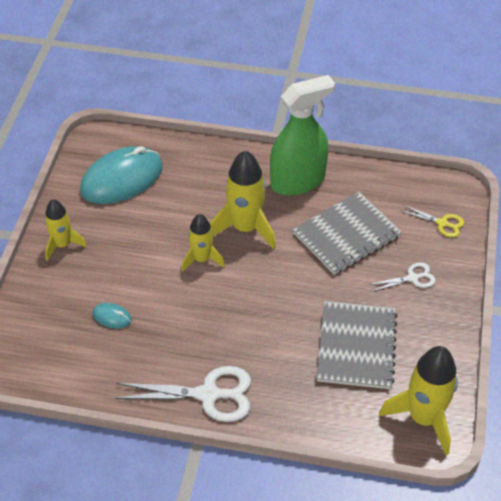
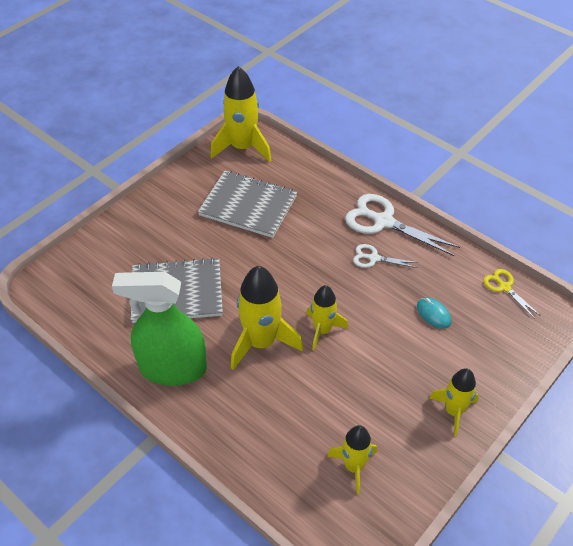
camera: 150 degrees left, 0 degrees up
turquoise mouse [80,146,163,204] -> yellow rocket [327,425,377,494]
grey notebook [317,301,397,389] -> grey notebook turned 75 degrees clockwise [198,171,297,238]
white scissors [369,262,436,292] -> white scissors moved to [353,244,419,268]
yellow scissors [400,205,464,237] -> yellow scissors moved to [483,269,541,319]

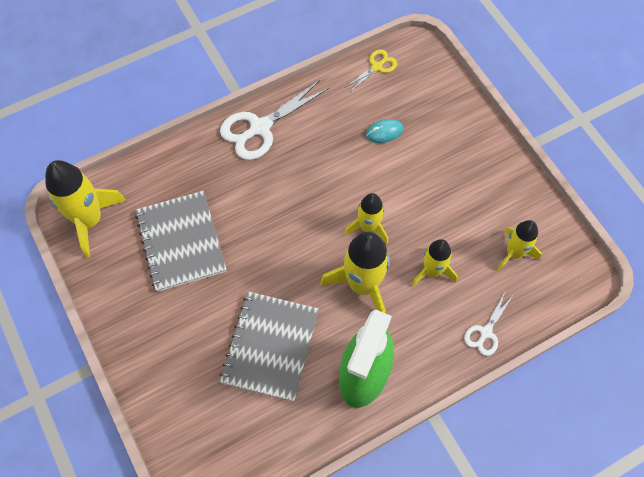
camera: 70 degrees left, 15 degrees up
grey notebook [198,171,297,238] -> grey notebook turned 60 degrees counterclockwise [135,191,227,292]
white scissors [353,244,419,268] -> white scissors moved to [464,292,512,356]
yellow rocket [429,368,479,437] -> yellow rocket moved to [411,239,458,286]
yellow scissors [483,269,541,319] -> yellow scissors turned 150 degrees clockwise [344,49,397,93]

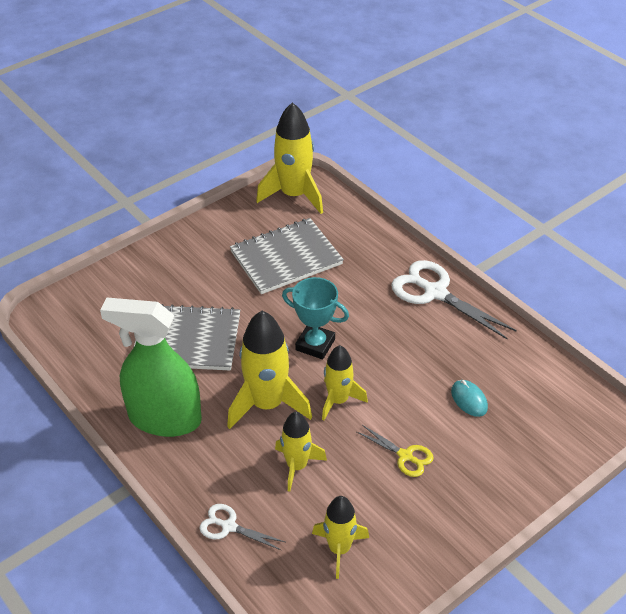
camera: 80 degrees right, 20 degrees down
yellow scissors [344,49,397,93] -> yellow scissors moved to [357,425,434,477]
none -> turquoise trophy [282,277,349,359]

